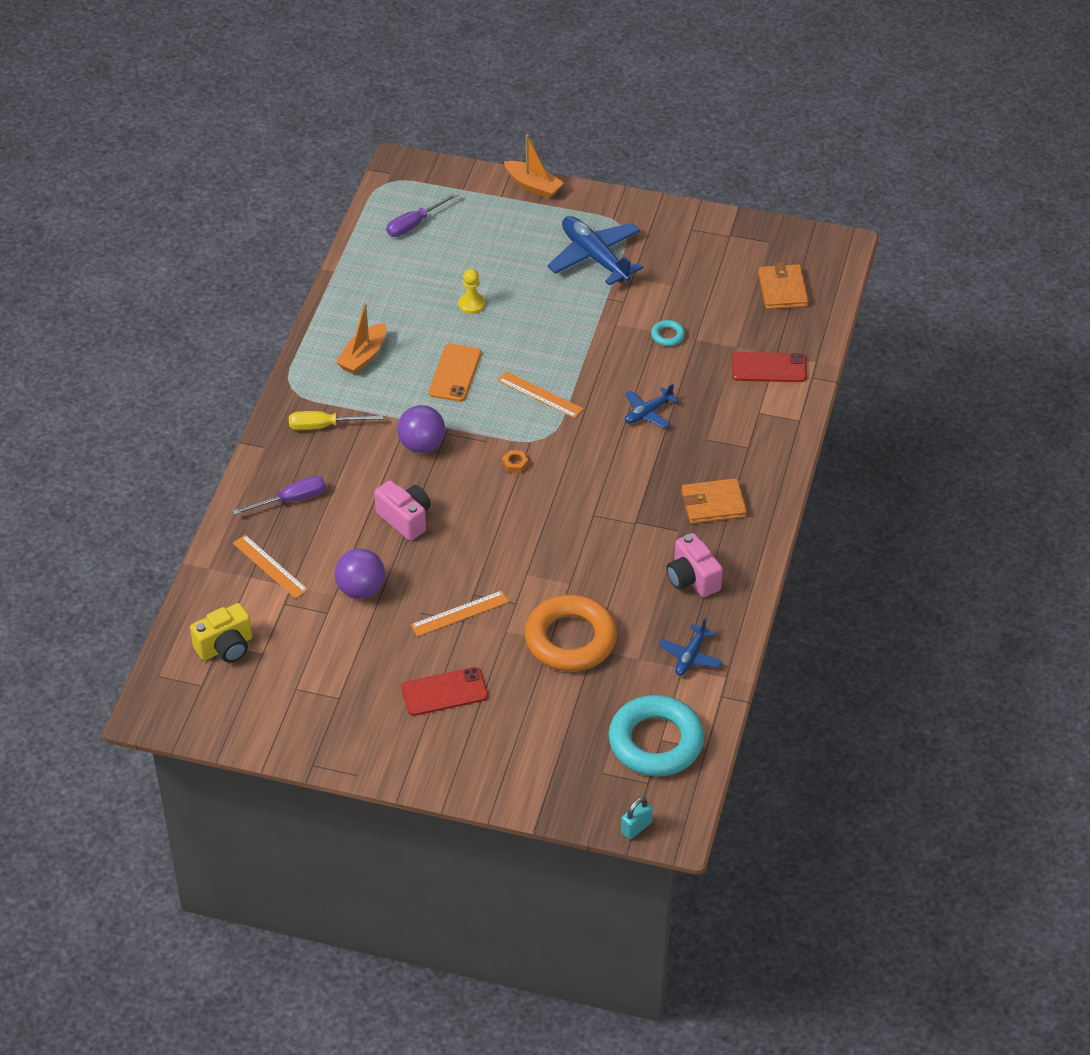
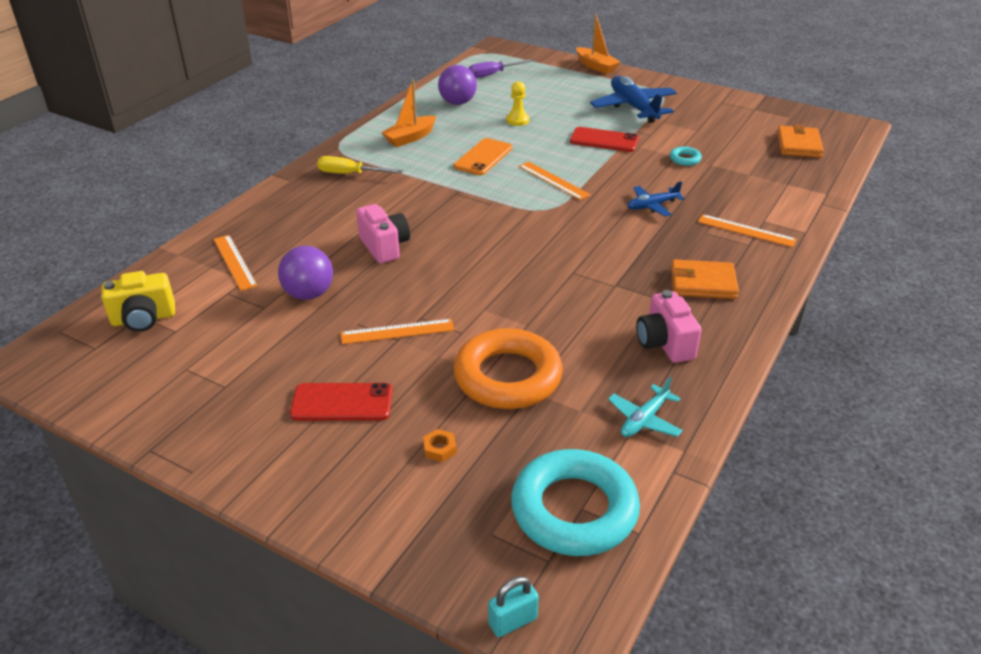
camera: 15 degrees right, 10 degrees down
purple screwdriver [232,476,326,515] -> none
purple ball [397,405,445,453] -> purple ball moved to [438,65,477,105]
orange nut [502,450,528,473] -> orange nut moved to [423,429,457,462]
blue plane [659,618,723,676] -> turquoise plane [608,377,683,437]
red phone [732,352,807,382] -> red phone moved to [570,127,639,152]
none -> orange ruler [698,214,797,247]

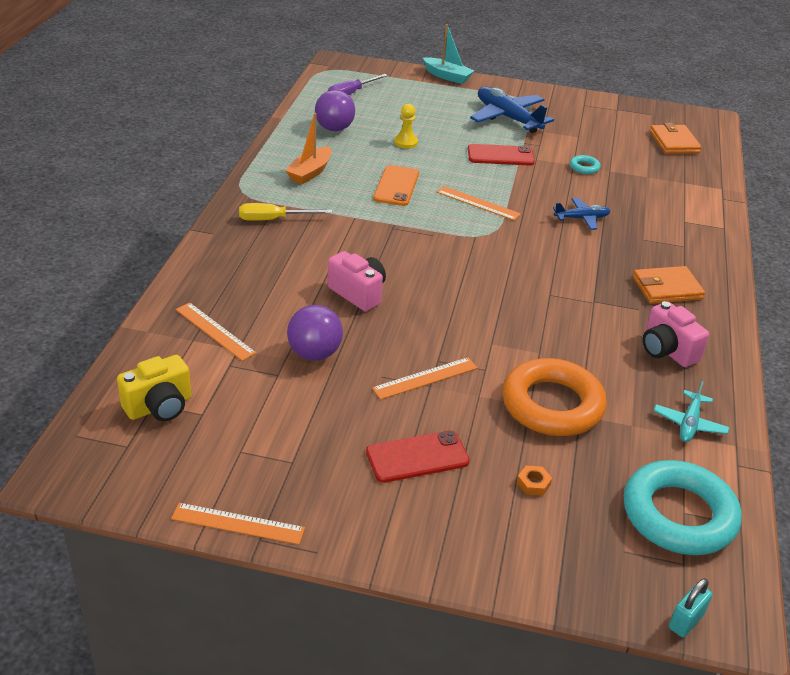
camera: 20 degrees left, 0 degrees up
orange boat [576,14,620,74] -> turquoise boat [423,24,474,84]
blue plane [627,181,685,216] -> blue plane turned 150 degrees counterclockwise [553,198,611,230]
orange ruler [698,214,797,247] -> orange ruler moved to [171,503,305,545]

